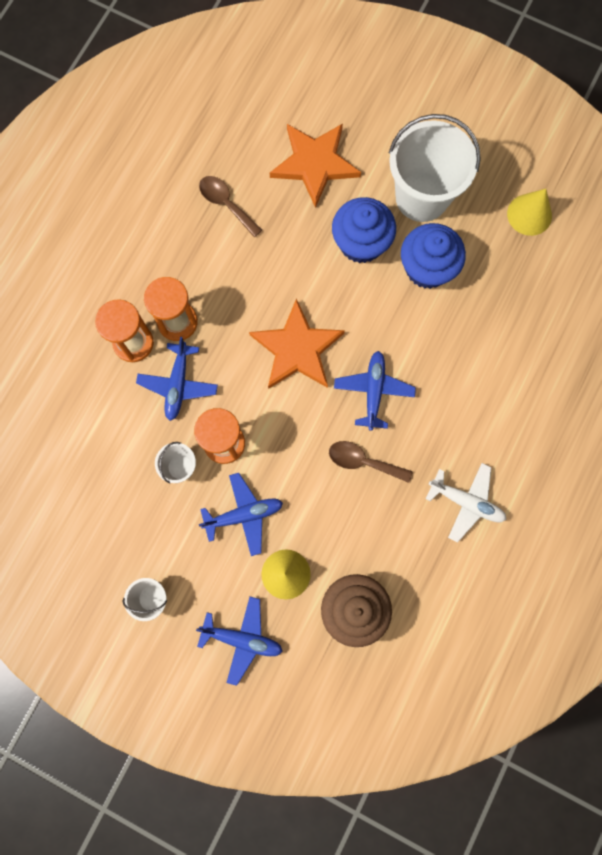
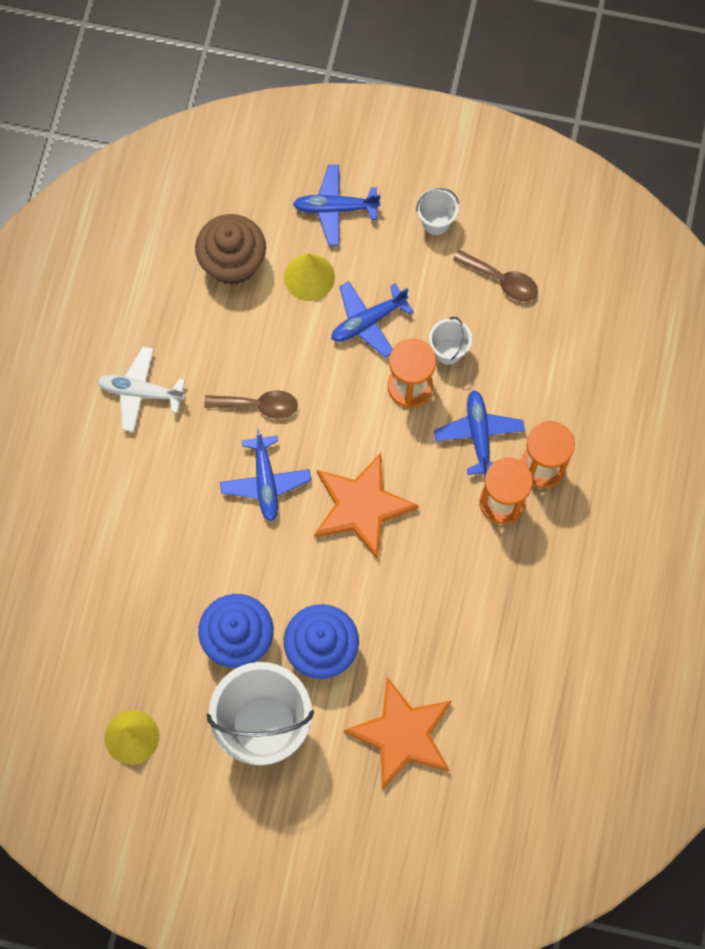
camera: 165 degrees right, 5 degrees down
brown spoon [199,176,262,237] -> brown spoon moved to [453,250,538,301]

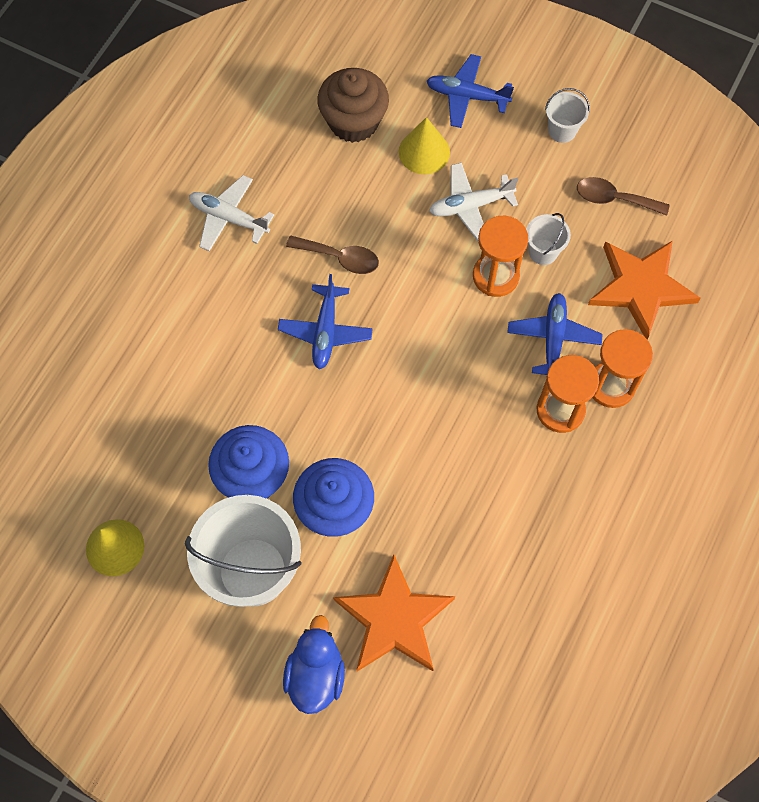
camera: 15 degrees right, 5 degrees down
orange star [314,453,419,560] -> orange star moved to [588,240,701,339]
blue plane [331,281,414,358] -> white plane [429,162,518,242]
brown spoon [453,250,538,301] -> brown spoon turned 150 degrees clockwise [577,177,670,216]
none -> blue duck [283,615,345,714]

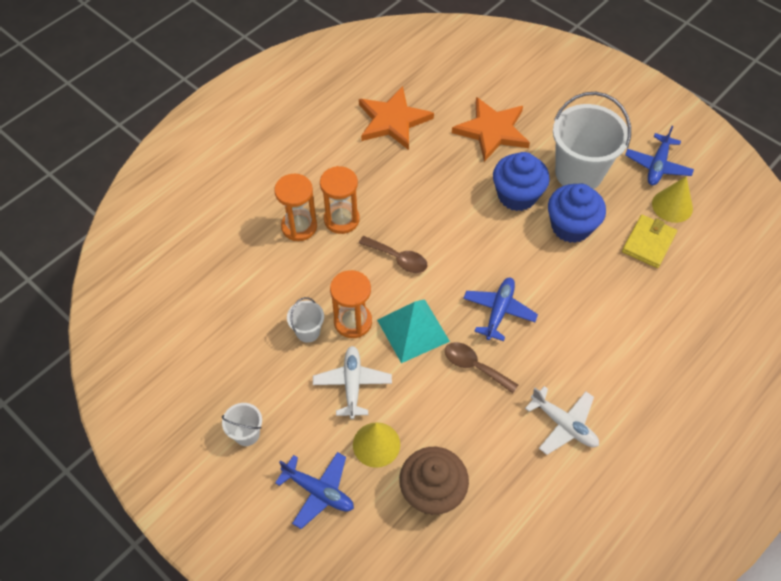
camera: 165 degrees left, 10 degrees down
blue duck [283,615,345,714] -> none
white plane [429,162,518,242] -> white plane turned 90 degrees counterclockwise [313,346,392,419]
blue plane [507,293,603,375] -> blue plane moved to [625,126,694,185]
brown spoon [577,177,670,216] -> brown spoon moved to [359,236,428,273]
orange star [588,240,701,339] -> orange star moved to [359,86,434,150]
none -> turquoise pyramid [377,299,450,363]
none -> yellow wallet [622,215,677,268]

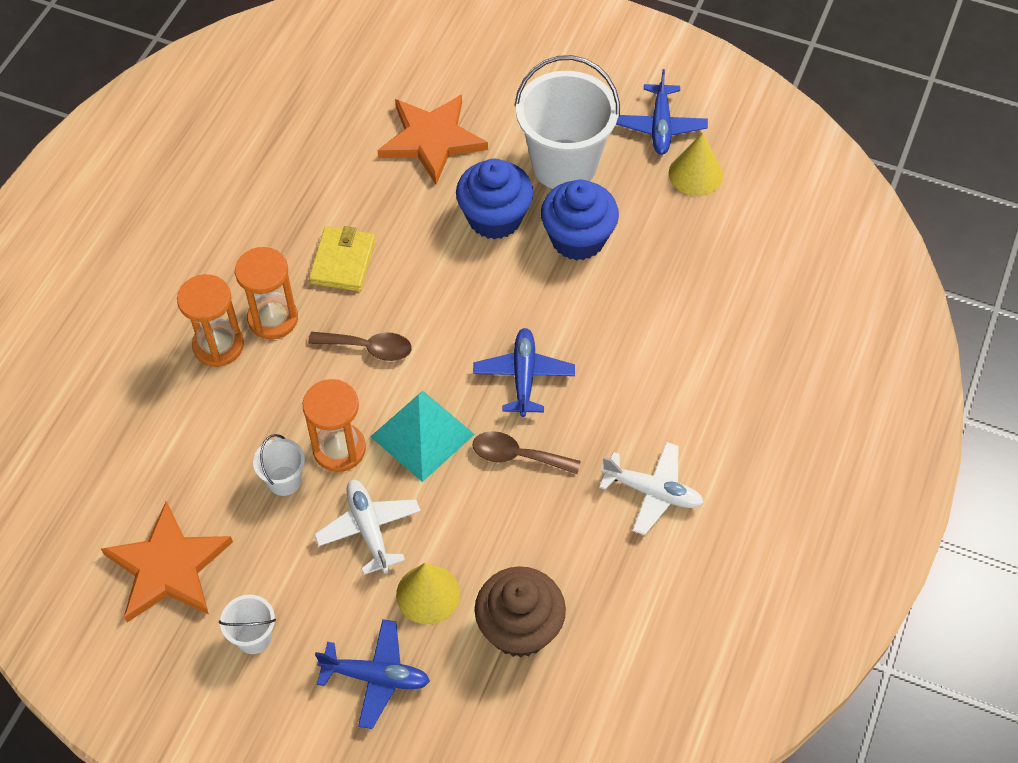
camera: 20 degrees left, 0 degrees up
orange star [359,86,434,150] -> orange star moved to [101,501,233,622]
yellow wallet [622,215,677,268] -> yellow wallet moved to [309,226,376,291]

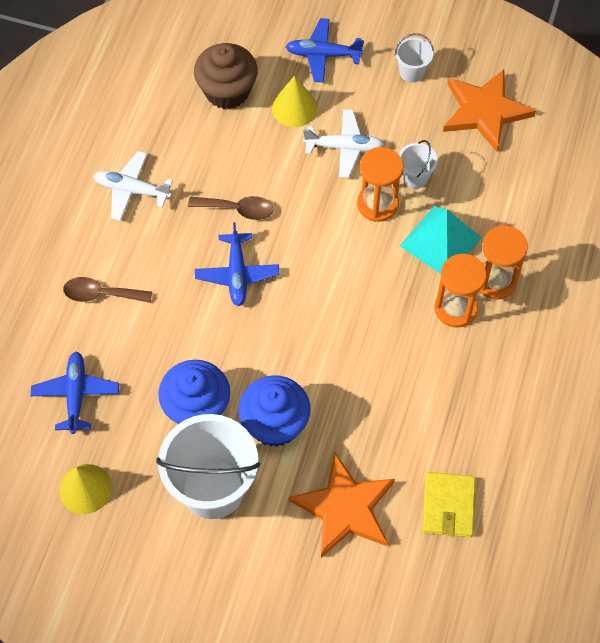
camera: 175 degrees right, 5 degrees up
brown spoon [308,332,412,361] -> brown spoon moved to [63,277,152,303]
yellow wallet [309,226,376,291] -> yellow wallet moved to [422,472,476,537]
white plane [314,480,421,575] -> white plane turned 60 degrees counterclockwise [303,109,384,178]
turquoise pyramid [370,391,475,482] -> turquoise pyramid moved to [400,206,482,274]
blue plane [616,69,708,155] -> blue plane moved to [31,352,119,434]

